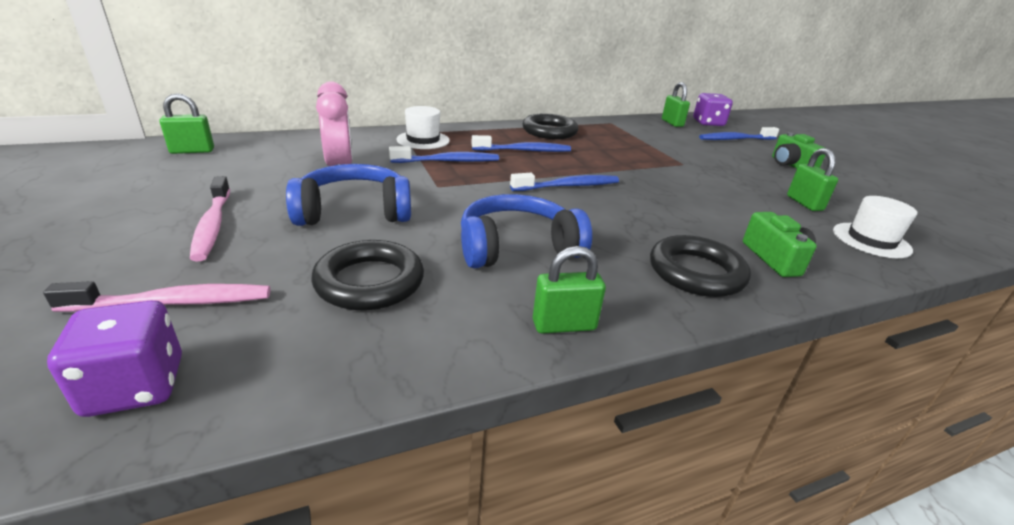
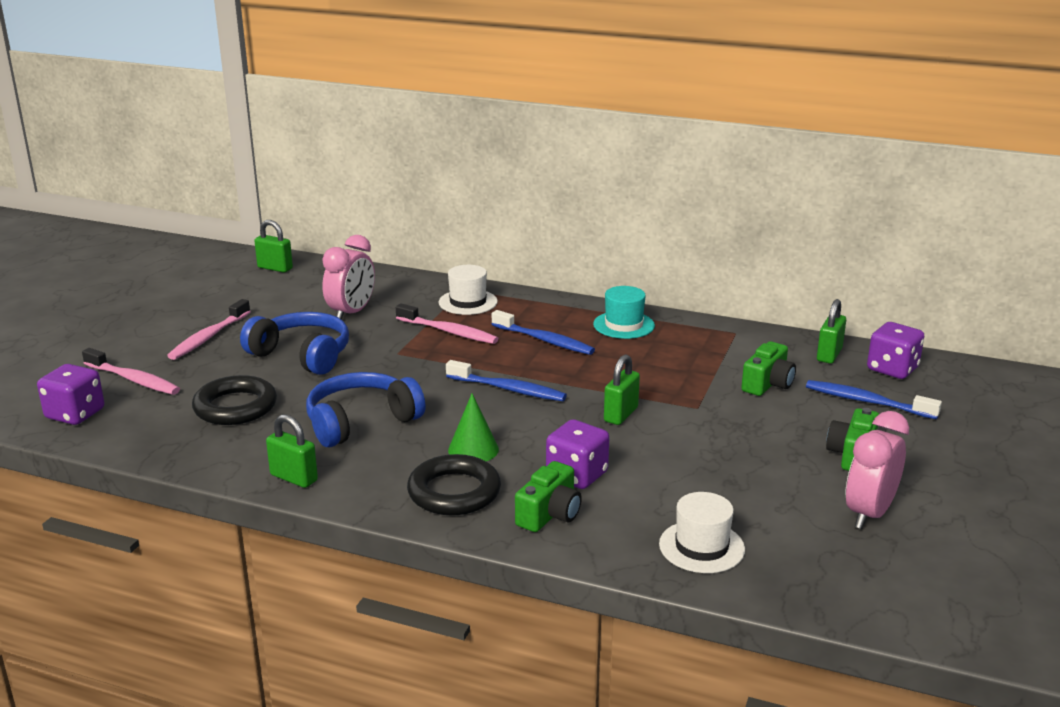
camera: 45 degrees right, 5 degrees down
blue toothbrush [389,146,499,163] -> pink toothbrush [396,303,499,344]
blue headphones [461,194,592,268] -> blue headphones turned 60 degrees counterclockwise [306,372,425,447]
black ring [522,114,578,139] -> turquoise hat [593,286,655,339]
green padlock [787,148,838,211] -> green padlock moved to [604,354,640,425]
none -> green cone [448,393,499,461]
none -> purple dice [546,419,609,489]
none -> green camera [741,341,796,396]
none -> pink clock [845,411,909,529]

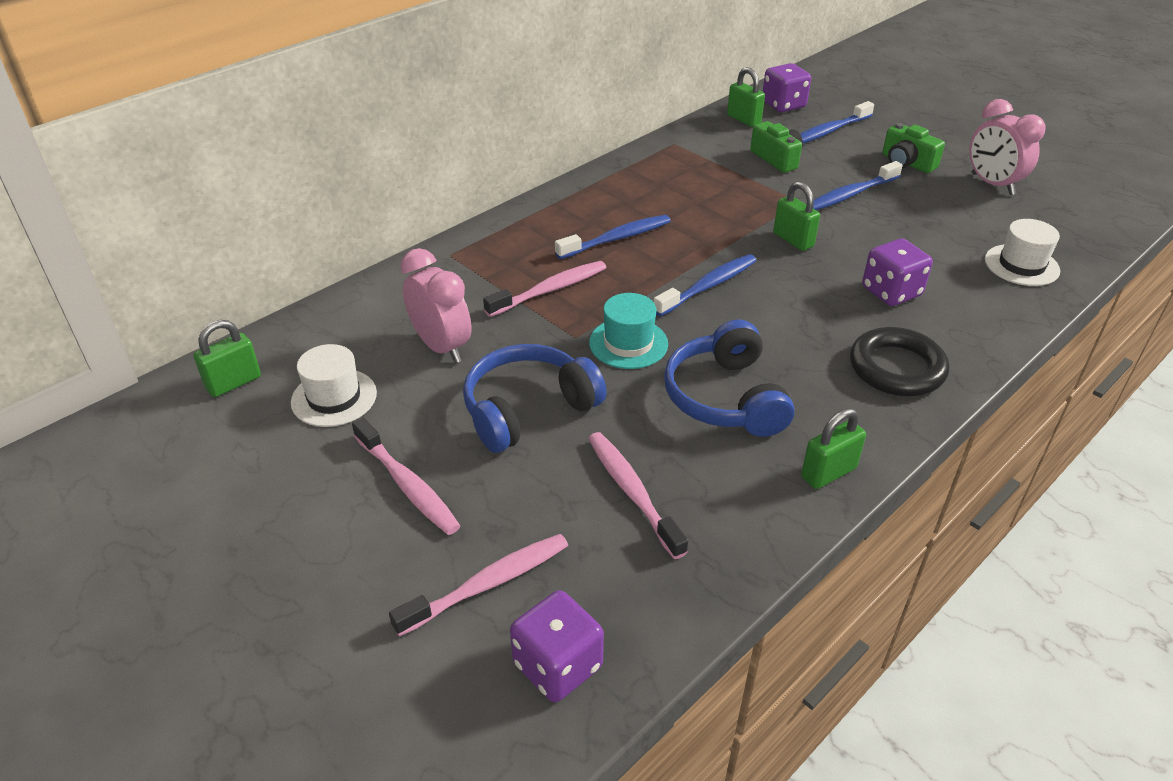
camera: 65 degrees left, 15 degrees up
black ring [192,375,277,425] -> pink toothbrush [588,432,688,559]
white hat [439,265,498,315] -> white hat moved to [291,344,377,427]
green cone [448,393,499,461] -> none
green camera [515,461,582,532] -> none
turquoise hat [593,286,655,339] -> turquoise hat moved to [589,293,668,369]
none -> blue toothbrush [813,161,903,210]

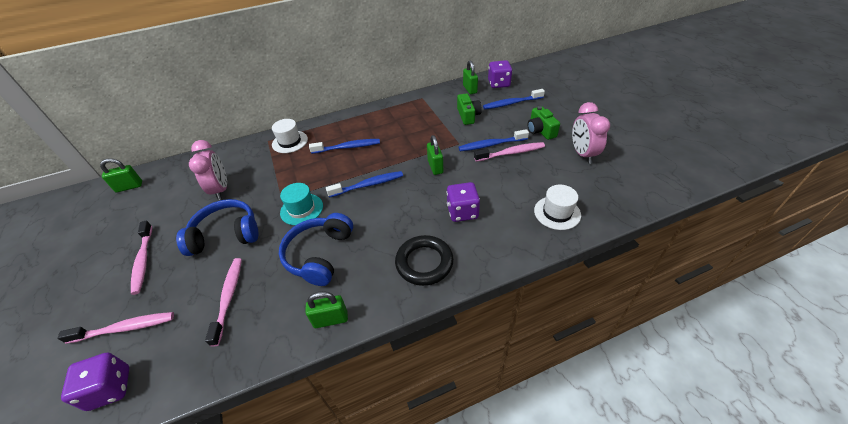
camera: 25 degrees right, 5 degrees up
white hat [291,344,377,427] -> white hat moved to [272,119,308,153]
pink toothbrush [483,261,607,317] -> pink toothbrush moved to [474,142,545,162]

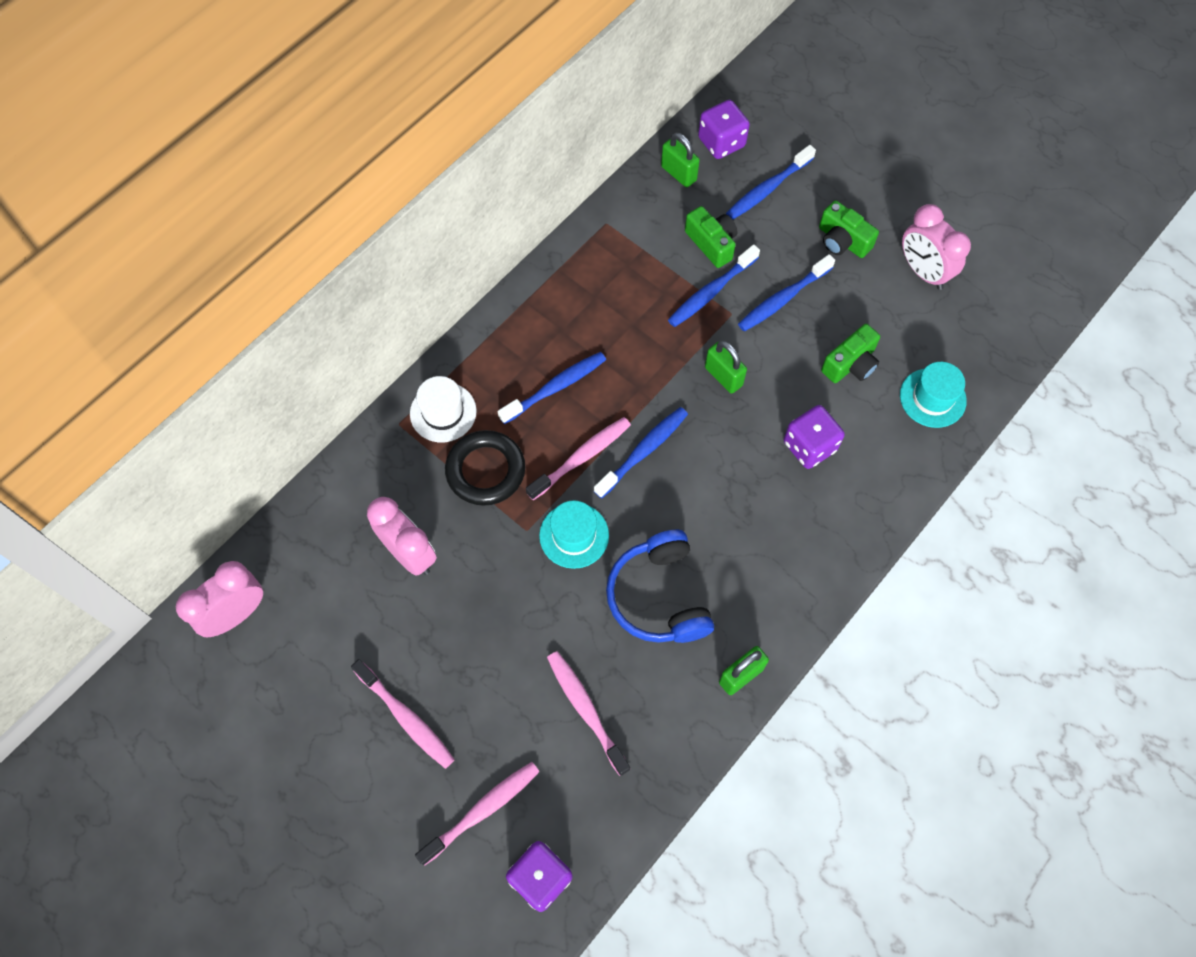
camera: 30 degrees left, 20 degrees up
green padlock [100,158,142,193] -> pink clock [176,561,263,637]
blue headphones [176,199,258,256] -> none
black ring [395,235,454,286] -> black ring moved to [445,430,526,506]
pink toothbrush [474,142,545,162] -> pink toothbrush moved to [526,417,631,500]
white hat [534,185,581,230] -> turquoise hat [900,362,967,428]
none -> blue toothbrush [668,244,760,327]
none -> green camera [821,324,880,383]

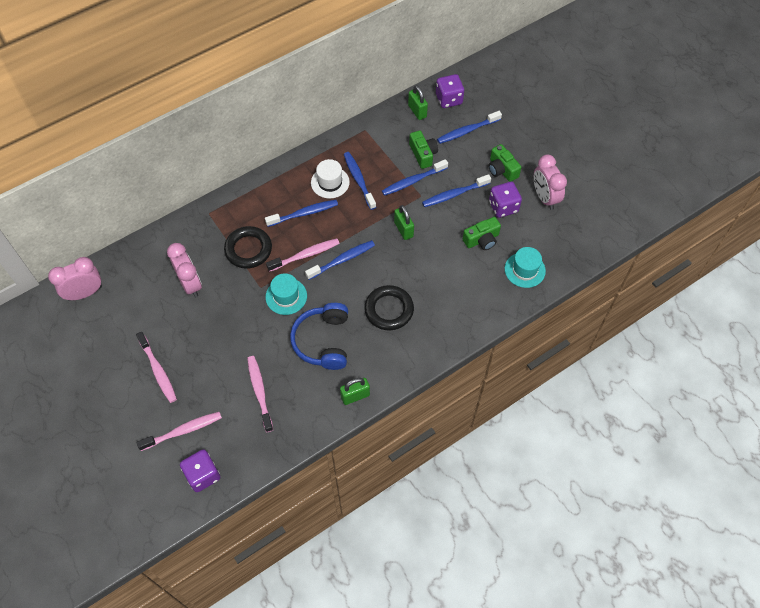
camera: 15 degrees right, 5 degrees down
white hat [410,376,477,442] -> white hat moved to [311,159,350,199]
purple dice [784,405,845,469] -> purple dice moved to [489,182,522,218]
none -> blue toothbrush [344,152,376,210]
none -> black ring [364,285,414,330]

